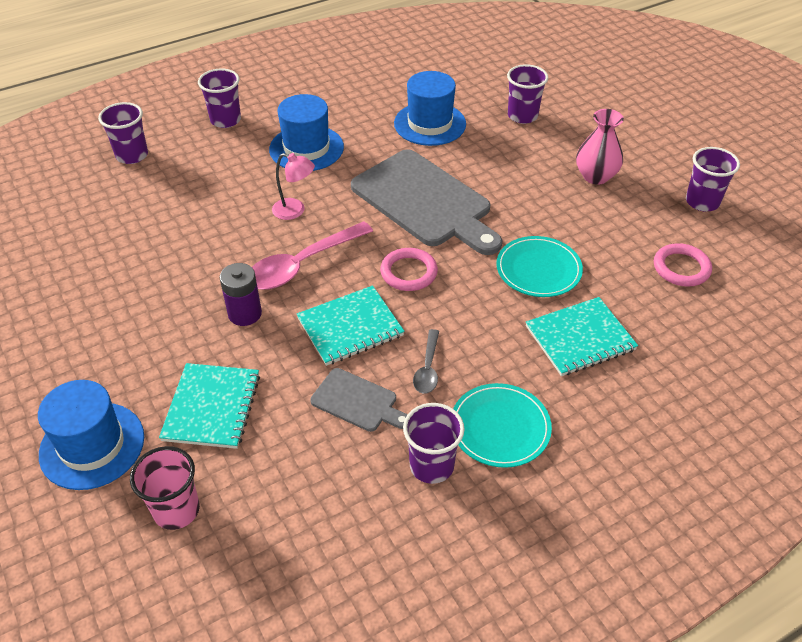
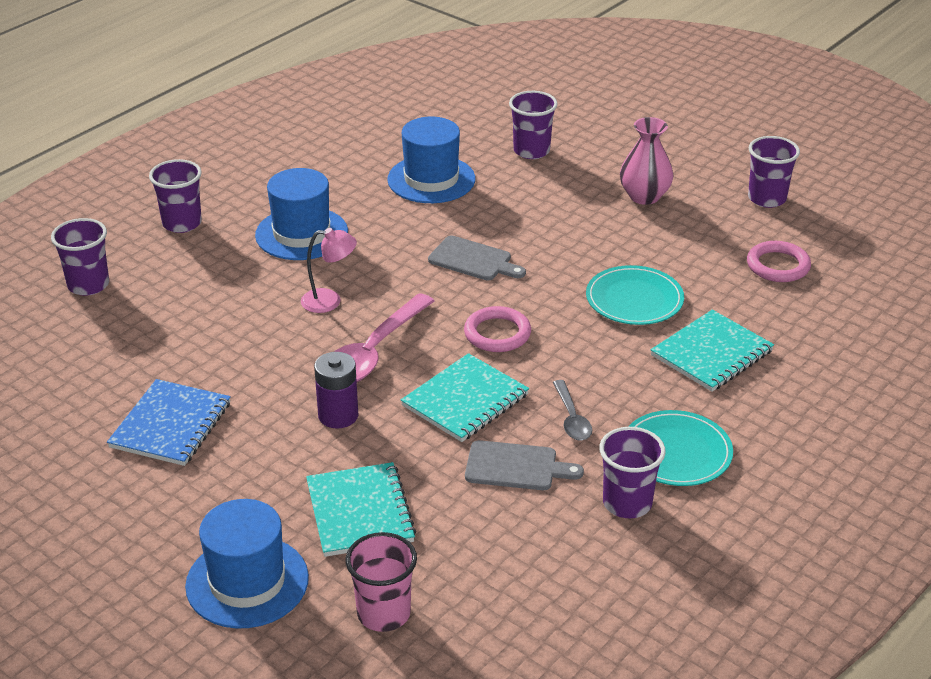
camera: 20 degrees left, 10 degrees down
grey cutting board [351,149,503,255] -> grey cutting board [428,236,526,281], size x0.48
none -> blue notebook [107,379,231,466]

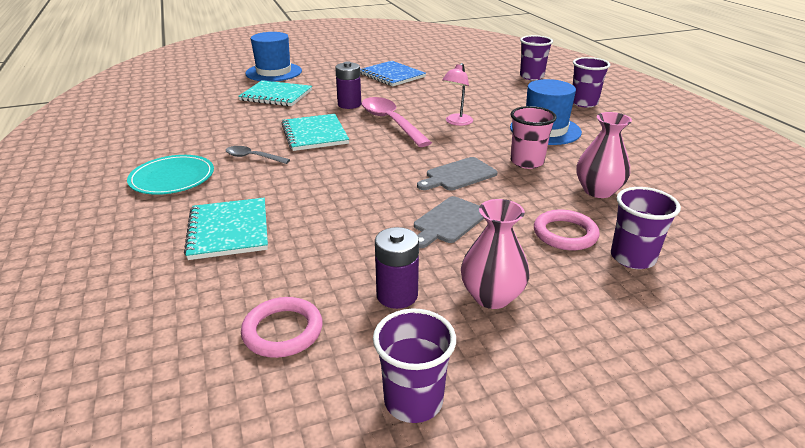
camera: 120 degrees right, 5 degrees down
pink cup [346,532,417,632] -> pink cup moved to [510,106,557,169]
blue hat [387,117,475,203] -> pink vase [576,112,632,198]
pink ring [464,306,531,352] -> pink ring moved to [534,210,600,250]
grey cutting board [465,440,584,490] -> grey cutting board moved to [414,196,484,248]
turquoise plate [586,265,684,325] -> none
purple cup [599,427,666,518] -> none
none -> purple battery [375,227,419,309]

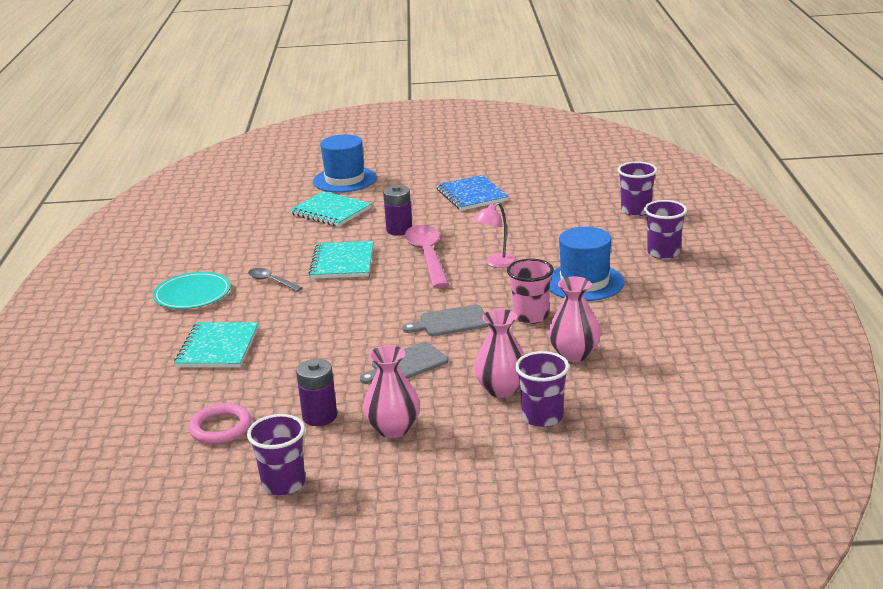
camera: 20 degrees right, 5 degrees down
pink ring [534,210,600,250] -> pink vase [474,309,525,398]

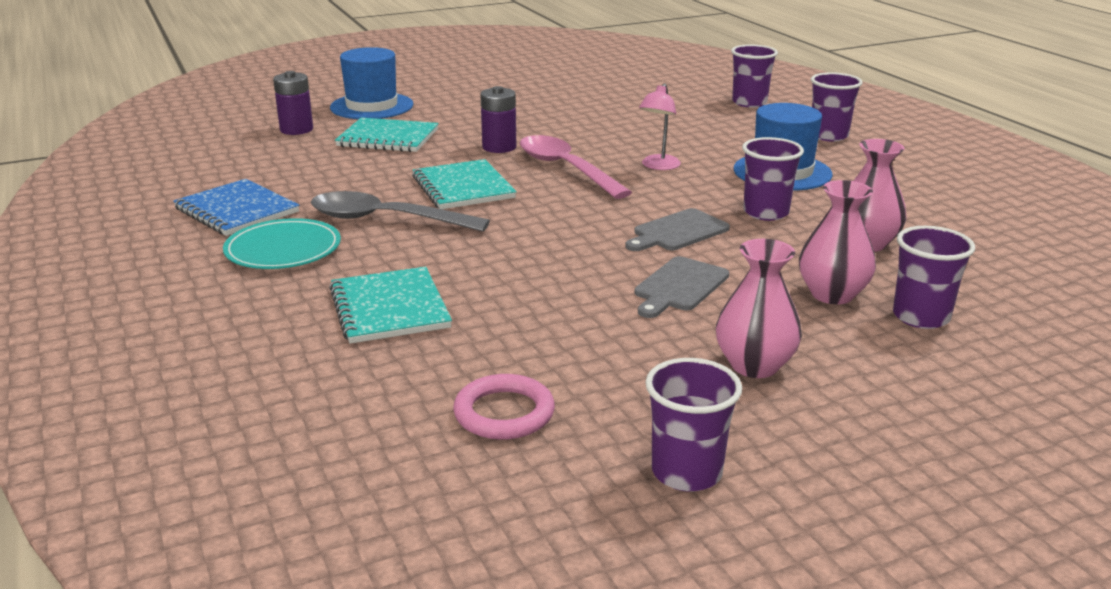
camera: 25 degrees left, 0 degrees up
grey spoon [248,268,303,292] -> grey spoon [311,191,490,232], size x1.89
purple battery [296,359,337,426] -> purple battery moved to [273,71,313,135]
blue notebook [436,175,509,211] -> blue notebook moved to [173,179,299,236]
pink cup [507,259,554,324] -> purple cup [742,137,804,221]

